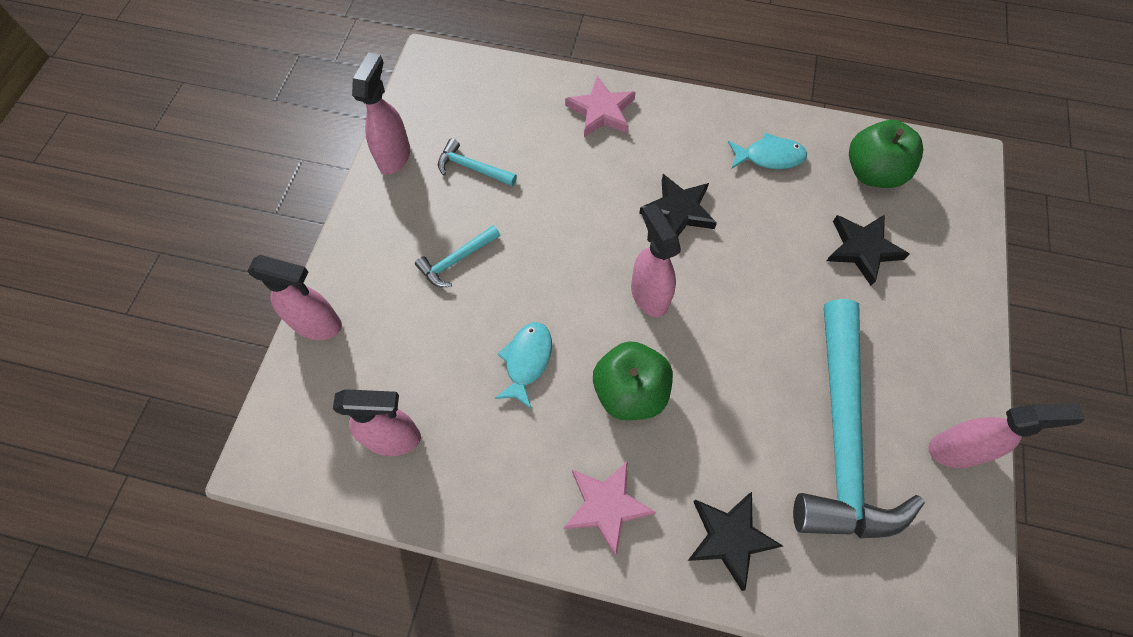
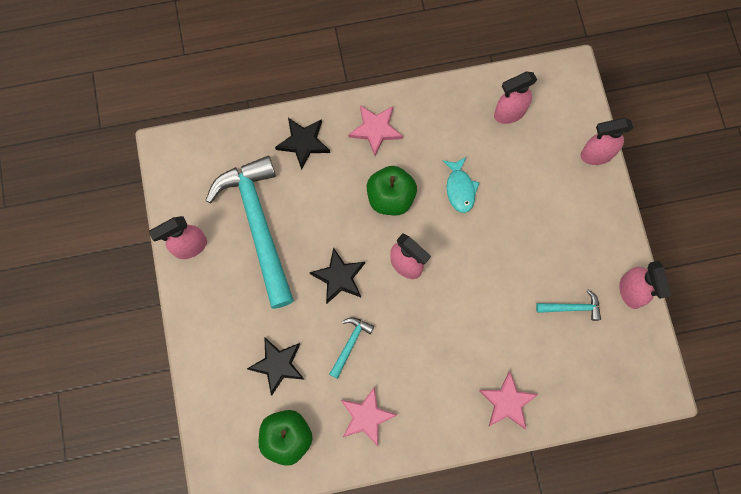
camera: 155 degrees right, 10 degrees up
turquoise hammer [415,225,500,287] -> turquoise hammer moved to [329,317,374,379]
black star [639,174,717,236] -> black star moved to [309,247,365,304]
turquoise fish [728,132,807,169] -> pink star [341,386,397,446]

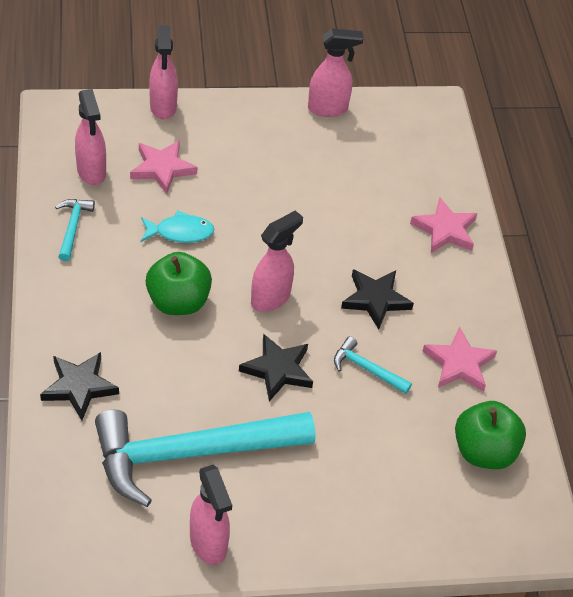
camera: 90 degrees left, 25 degrees down
black star [247,337,305,395] -> black star moved to [341,269,414,329]
pink star [348,105,403,156] -> pink star moved to [130,140,197,194]
turquoise hammer [536,290,601,321] -> turquoise hammer moved to [55,199,95,261]

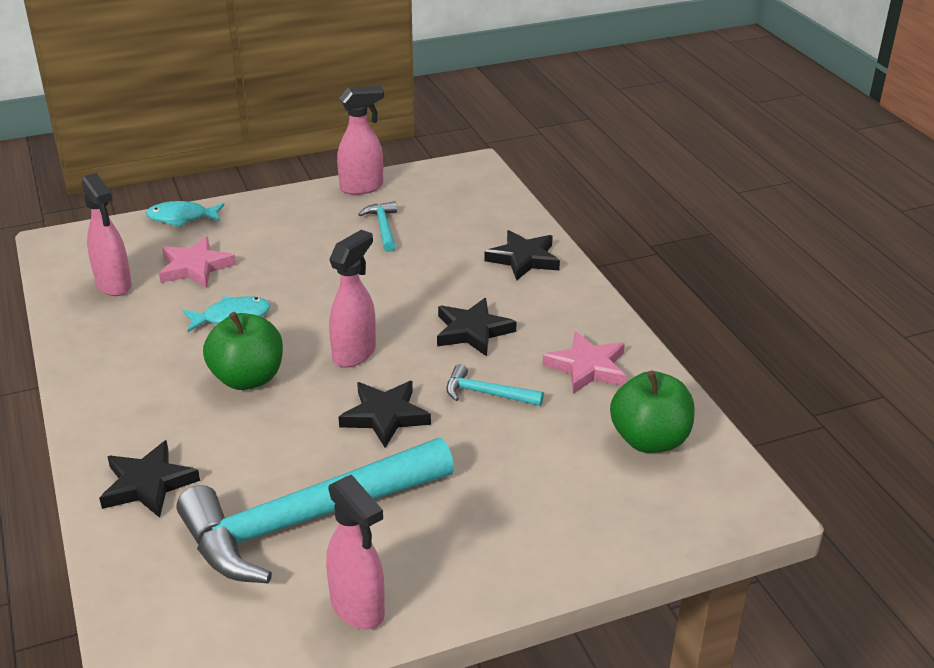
camera: 10 degrees left, 15 degrees down
turquoise hammer [55,199,95,261] -> turquoise hammer moved to [358,201,397,252]
pink spray bottle [149,25,178,120] -> turquoise fish [146,201,224,227]
pink star [410,197,478,253] -> black star [484,230,560,281]

